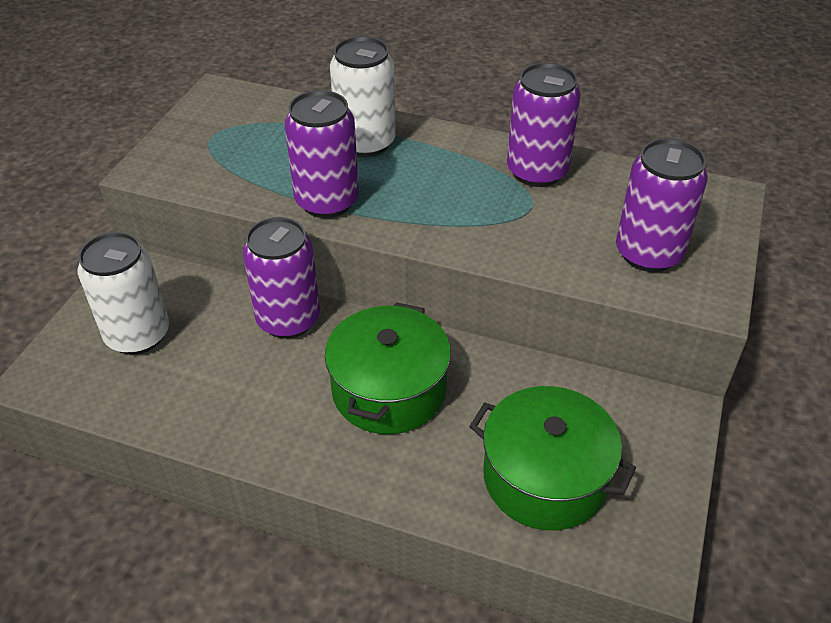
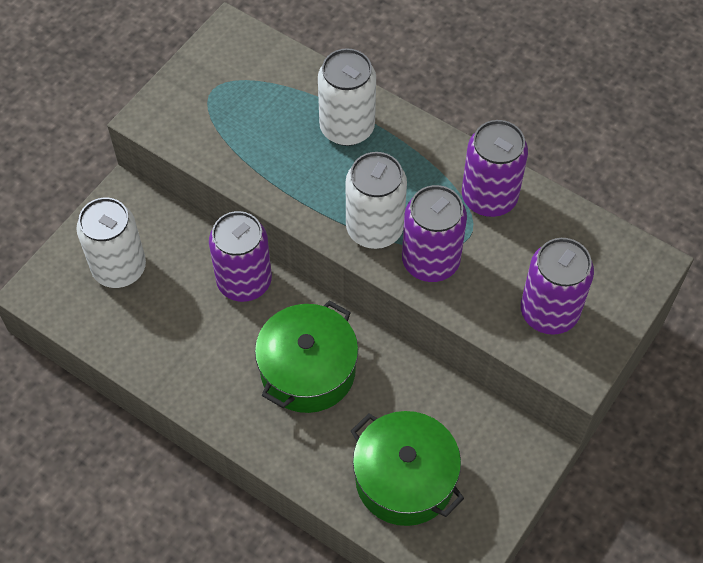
camera: 15 degrees right, 15 degrees up
purple can [285,90,359,218] -> purple can moved to [402,185,467,282]
none -> white can [346,152,407,249]

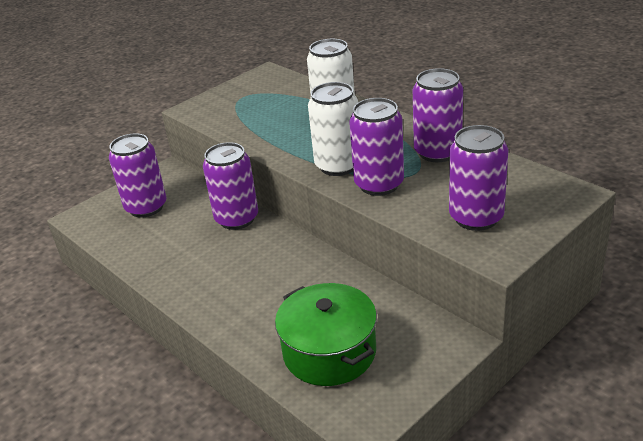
camera: 15 degrees right, 25 degrees down
white can [76,197,146,288] -> purple can [109,133,166,218]
green pot [255,300,358,413] -> none

